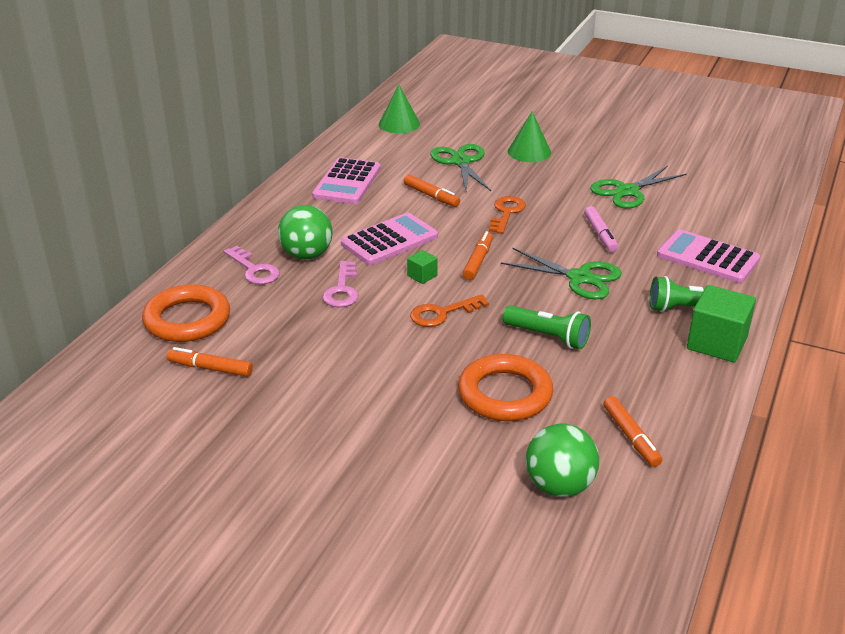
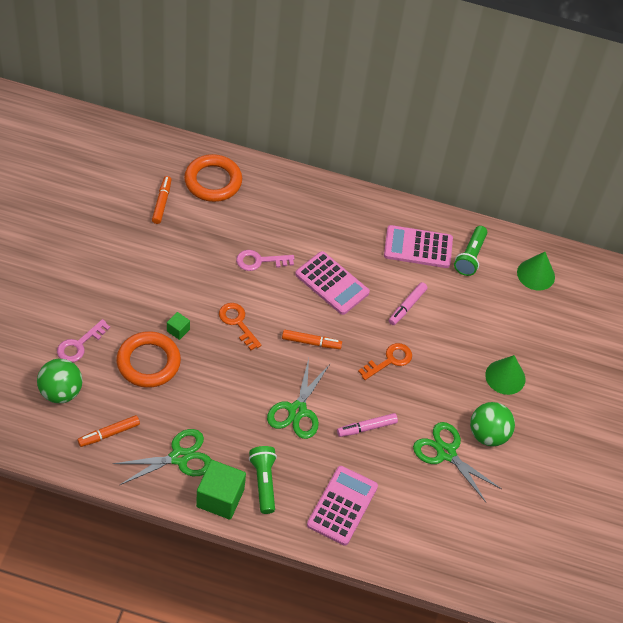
camera: 75 degrees right, 20 degrees up
pink key [224,246,280,285] -> pink key moved to [57,319,110,362]
green ball [278,205,333,260] -> green ball moved to [470,402,515,446]
orange marker [404,174,460,207] -> pink marker [389,282,428,325]
green cube [407,250,438,284] -> green cube moved to [167,312,190,340]
green scissors [430,144,491,191] -> green scissors moved to [112,429,212,485]
orange key [489,196,526,234] -> orange key turned 45 degrees counterclockwise [358,343,412,380]
green flashlight [502,306,591,349] -> green flashlight moved to [454,226,487,276]

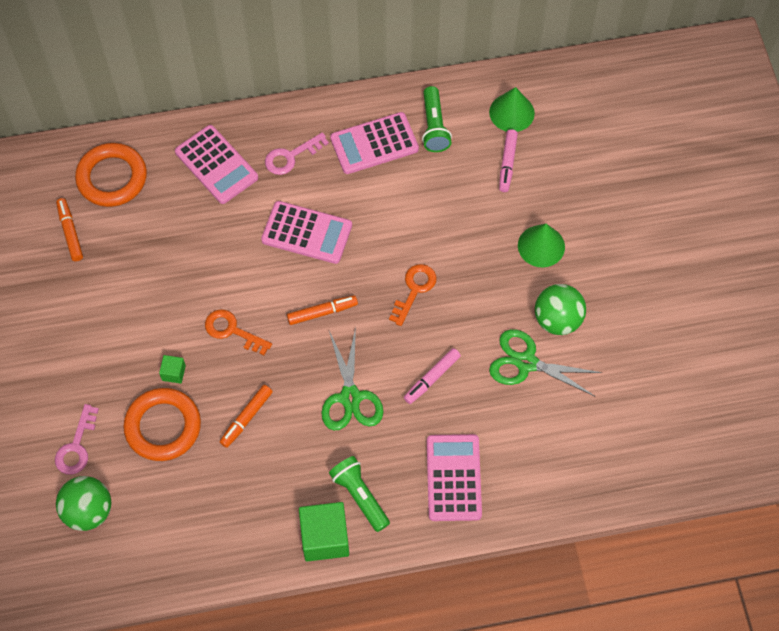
camera: 20 degrees left, 10 degrees up
orange marker [77,415,140,447] -> orange marker moved to [220,385,273,448]
green scissors [112,429,212,485] -> none
pink key [236,250,294,271] -> pink key moved to [265,132,329,175]
pink marker [389,282,428,325] -> pink marker moved to [499,129,518,192]
none -> pink calculator [175,125,258,204]

